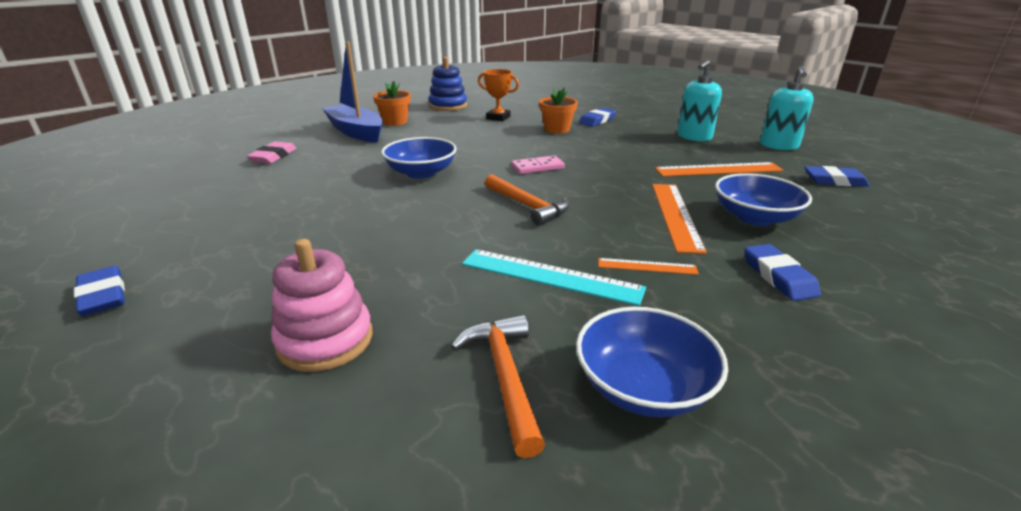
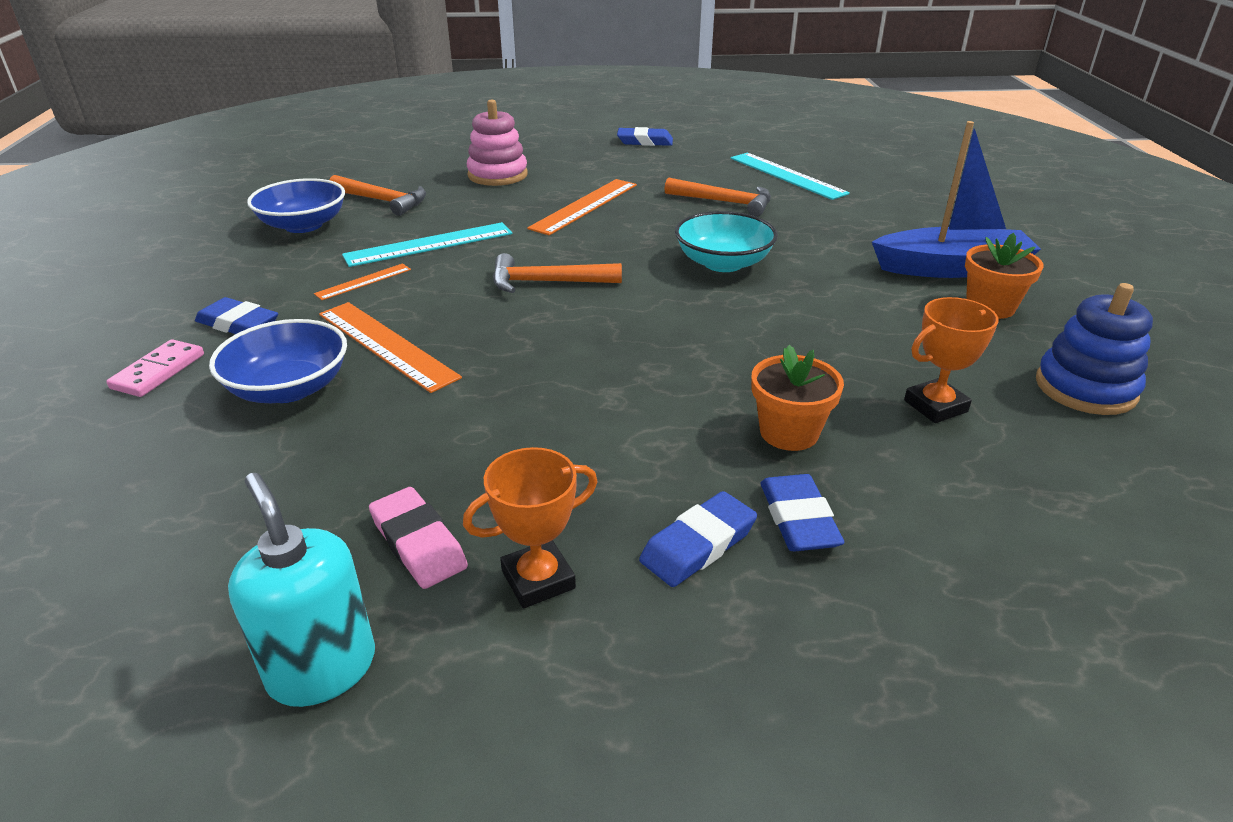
camera: 130 degrees right, 5 degrees up
pink eraser [247,141,297,164] -> pink eraser moved to [369,487,468,589]
blue bowl [381,137,457,179] -> turquoise bowl [675,211,778,272]
pink domino [511,155,565,174] -> pink domino moved to [106,339,204,397]
orange ruler [655,162,784,177] -> orange ruler moved to [527,179,637,235]
turquoise soap dispenser [677,60,722,141] -> orange trophy [463,447,598,608]
blue eraser [804,166,870,187] -> blue eraser moved to [639,491,757,587]
none -> orange hammer [664,177,771,216]
none -> turquoise ruler [731,153,850,200]

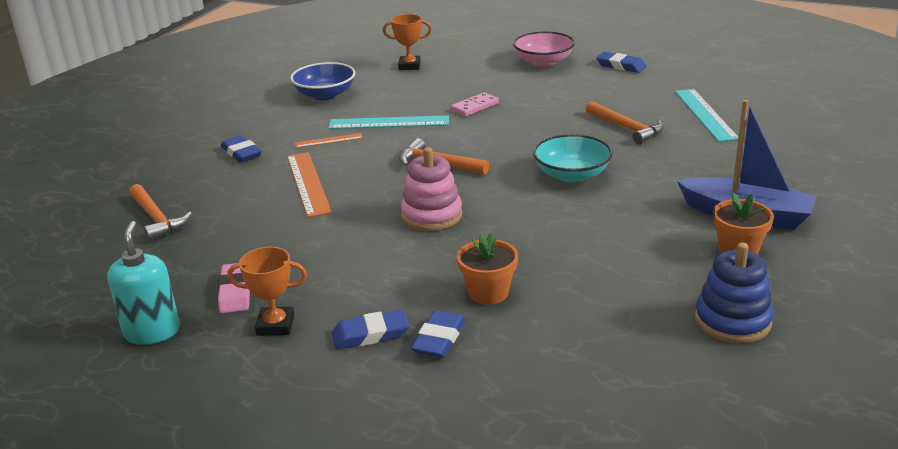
camera: 30 degrees right, 5 degrees down
pink domino [106,339,204,397] -> pink domino moved to [451,92,499,116]
blue bowl [209,319,347,403] -> none
orange hammer [330,175,426,216] -> orange hammer moved to [129,184,192,241]
pink stacking toy [467,99,528,186] -> pink stacking toy moved to [401,147,462,231]
orange ruler [527,179,637,235] -> none
orange trophy [904,297,999,423] -> orange trophy moved to [383,14,432,70]
none -> pink bowl [513,31,575,67]

